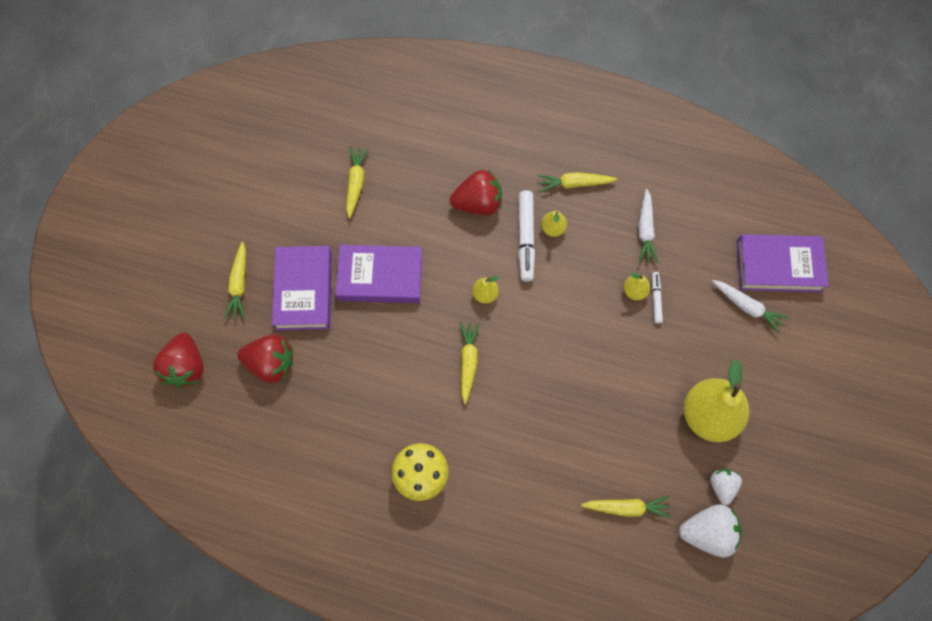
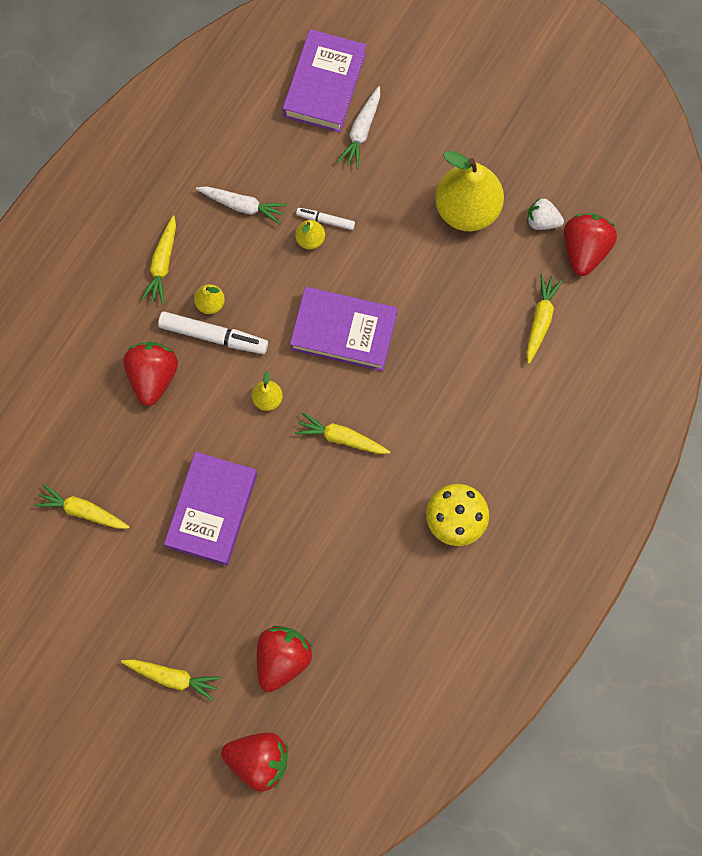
camera: 75 degrees left, 5 degrees up
purple book [272,246,332,330] -> purple book moved to [290,287,398,371]
white strawberry [679,504,742,557] -> red strawberry [564,214,617,276]
white carrot [712,280,789,334] -> white carrot turned 150 degrees clockwise [337,86,380,169]

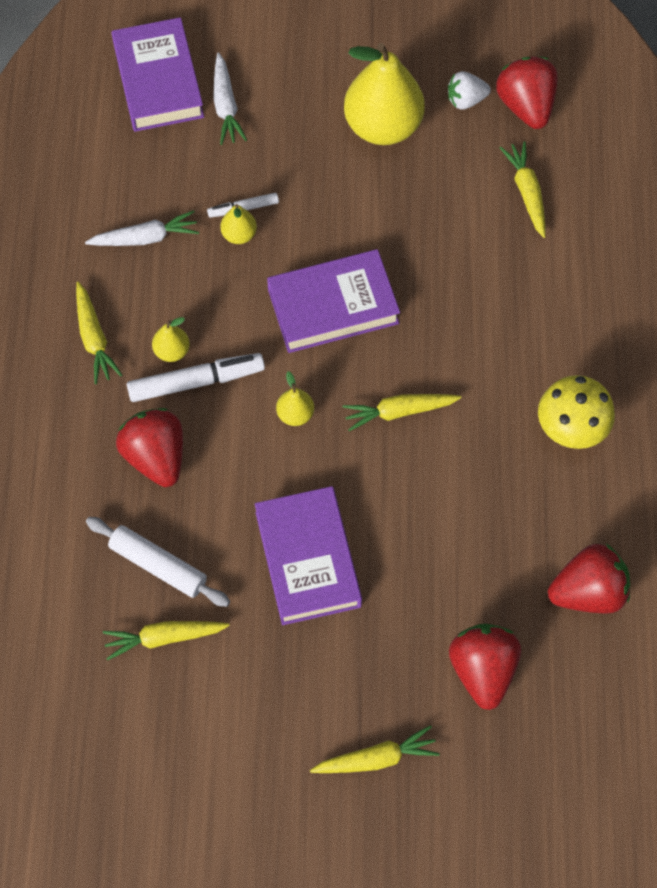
camera: 30 degrees left, 10 degrees down
red strawberry [221,732,288,792] -> red strawberry moved to [548,544,630,614]
none -> white rolling pin [86,517,230,607]

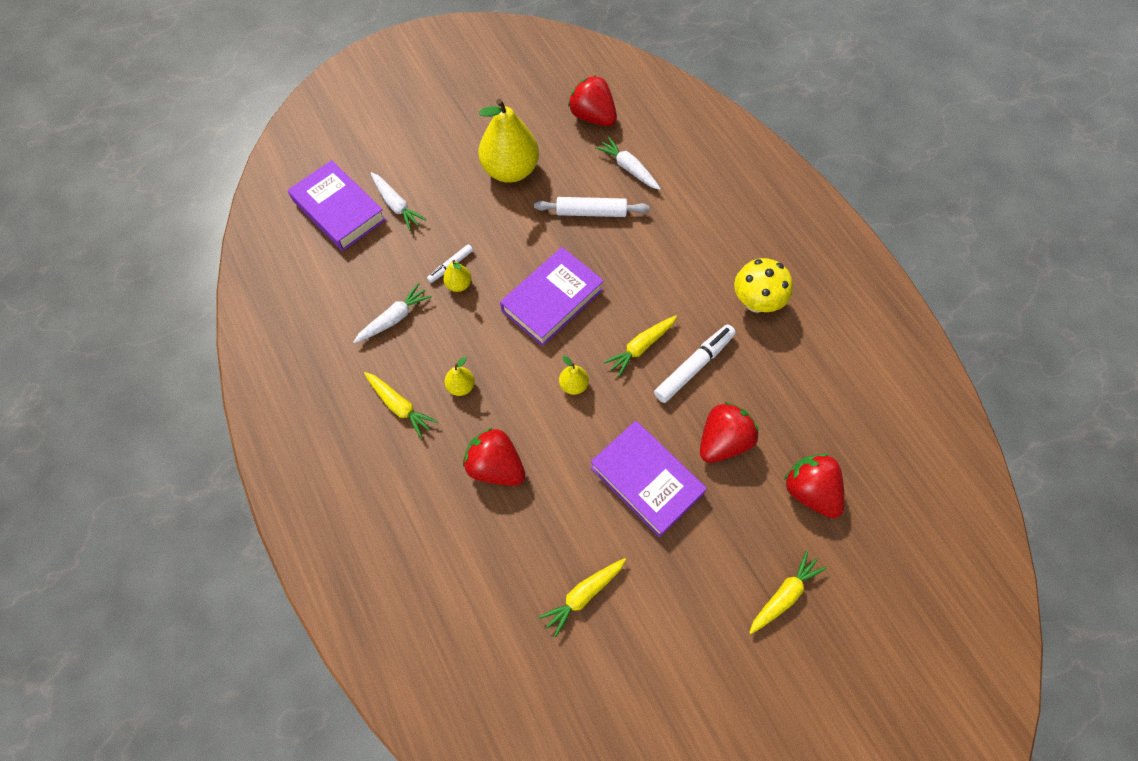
camera: 30 degrees left, 0 degrees up
white rolling pin [86,517,230,607] -> white rolling pin moved to [534,197,649,217]
white marker [127,353,265,402] -> white marker moved to [654,324,736,403]
white strawberry [448,71,491,110] -> none
yellow carrot [500,141,546,238] -> white carrot [595,137,661,190]
red strawberry [548,544,630,614] -> red strawberry moved to [700,402,759,463]

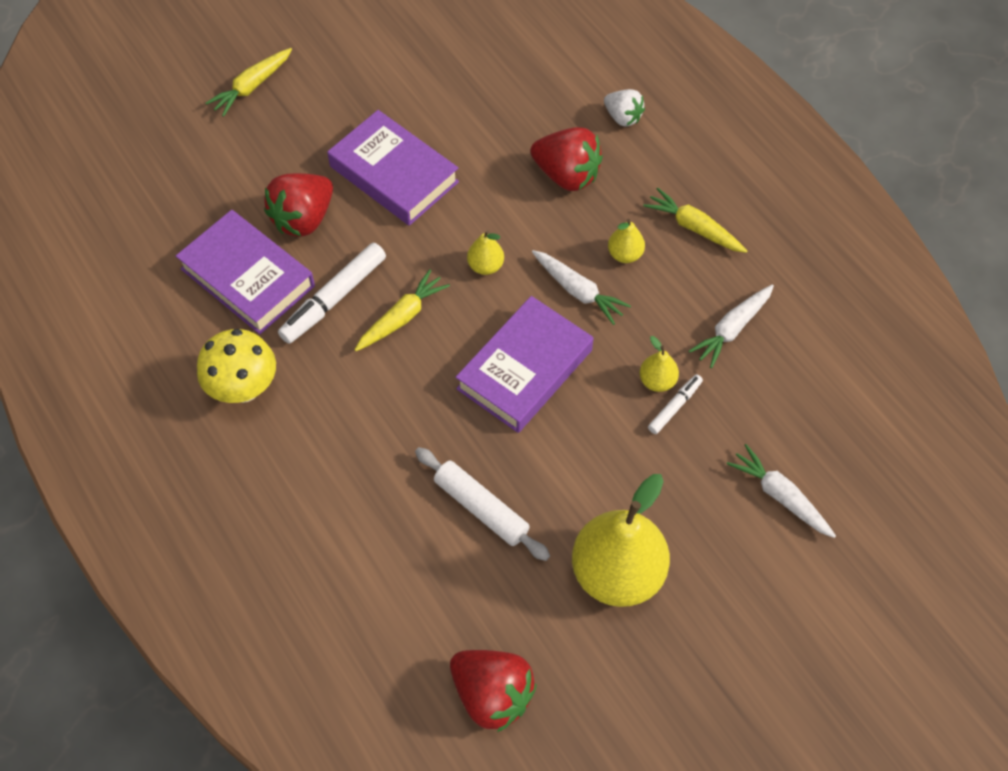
camera: 175 degrees right, 5 degrees down
purple book [288,160,386,251] -> purple book moved to [176,210,315,334]
white rolling pin [534,197,649,217] -> white rolling pin turned 45 degrees clockwise [415,447,550,561]
yellow carrot [539,558,626,638] -> none
white carrot [595,137,661,190] -> white carrot moved to [532,250,631,325]
red strawberry [784,454,845,518] -> none
none -> white strawberry [604,89,645,127]

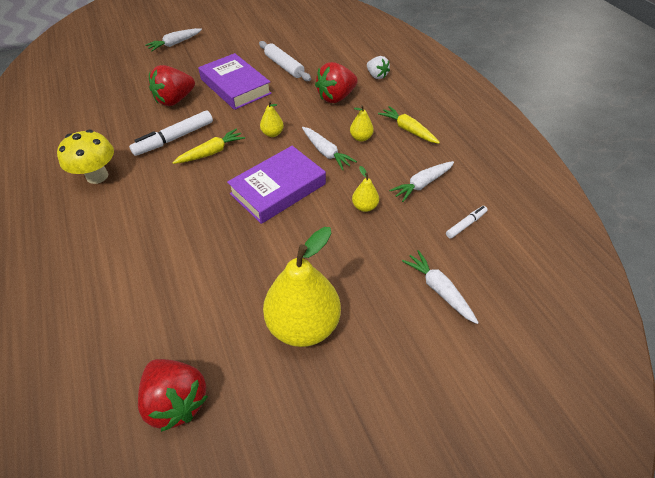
camera: 10 degrees right, 10 degrees down
purple book [176,210,315,334] -> none
yellow carrot [206,48,292,117] -> white carrot [145,28,202,51]
white rolling pin [415,447,550,561] -> white rolling pin moved to [259,41,311,81]
red strawberry [530,127,603,191] -> red strawberry turned 105 degrees clockwise [315,62,358,103]
white marker [648,374,703,434] -> white marker moved to [446,206,488,239]

